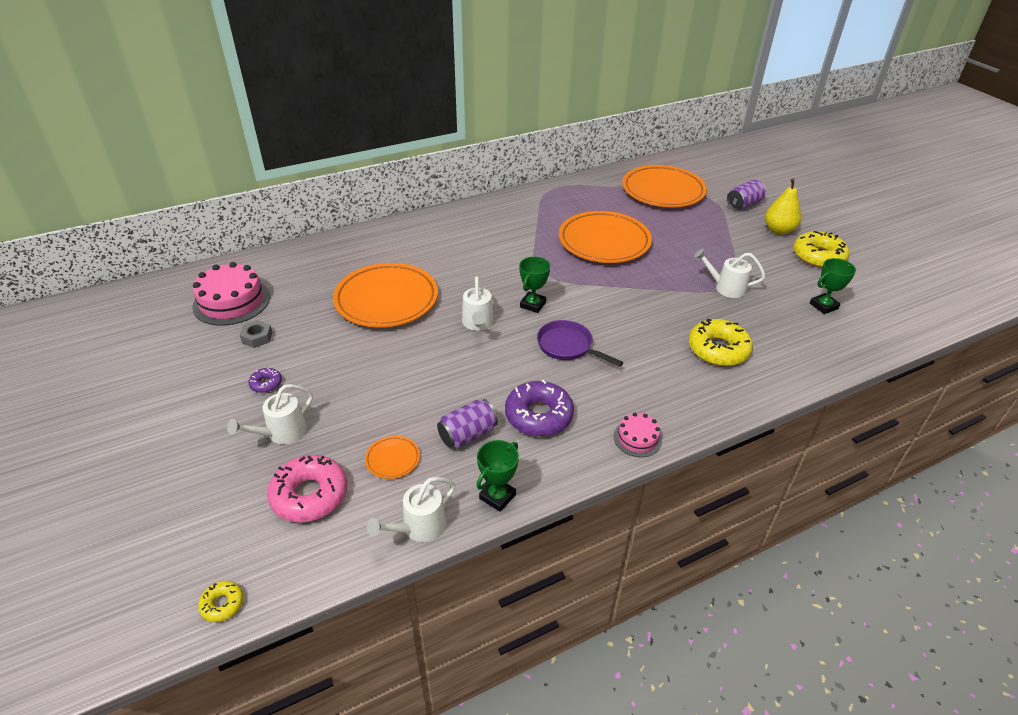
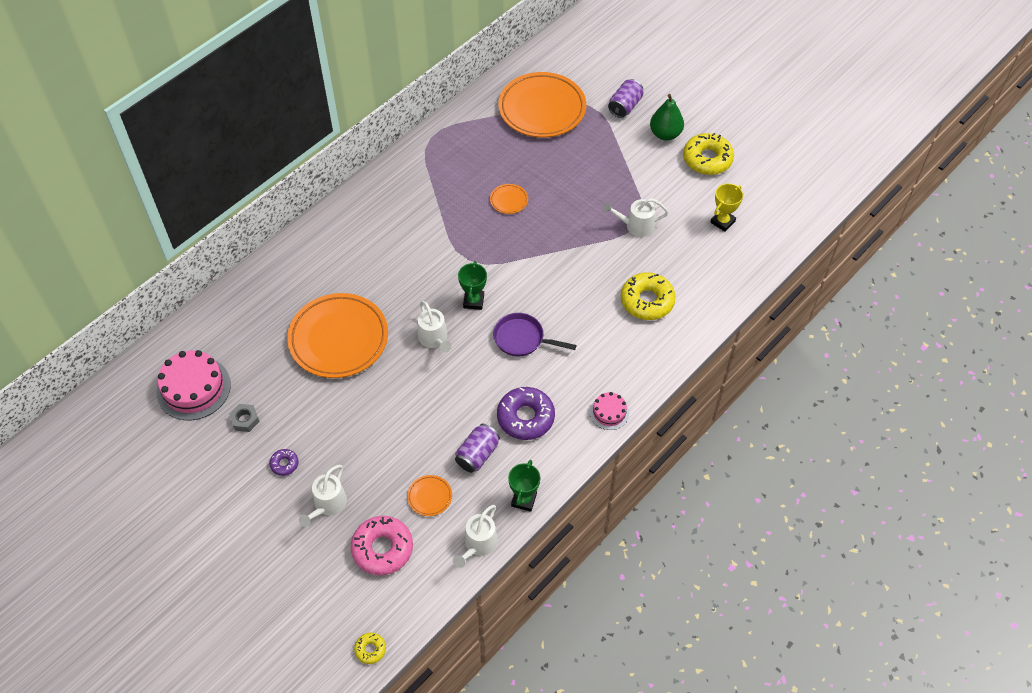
camera: 20 degrees left, 15 degrees up
orange plate [559,211,652,263] -> orange plate [490,184,528,214], size x0.41
yellow pear [765,178,801,235] -> green pear [650,94,684,141]
green trophy [810,258,856,314] -> yellow trophy [711,184,743,232]

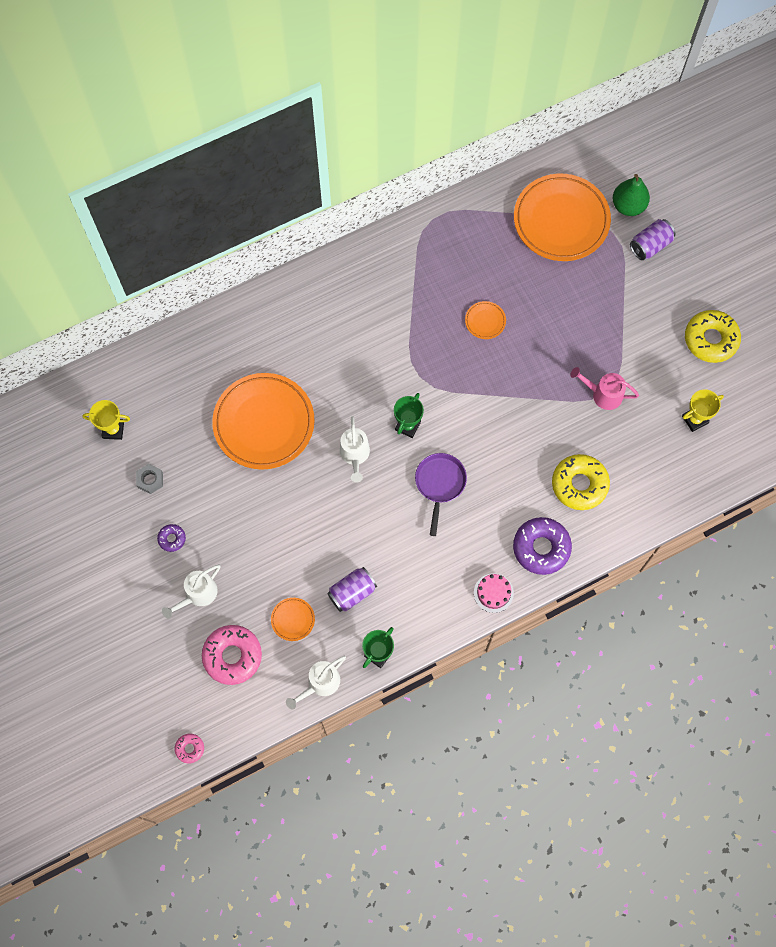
camera: 20 degrees right, 15 degrees up
pink cake [157,350,231,420] -> yellow trophy [83,400,130,440]
yellow donut [354,633,386,664] -> pink donut [175,733,204,764]
purple pan [493,313,577,356] -> purple pan turned 60 degrees clockwise [415,453,467,536]
purple donut [497,387,555,440] -> purple donut moved to [513,517,572,575]
white watering can [603,198,669,237] -> pink watering can [570,367,639,410]
green pear [650,94,684,141] -> green pear moved to [613,174,650,216]

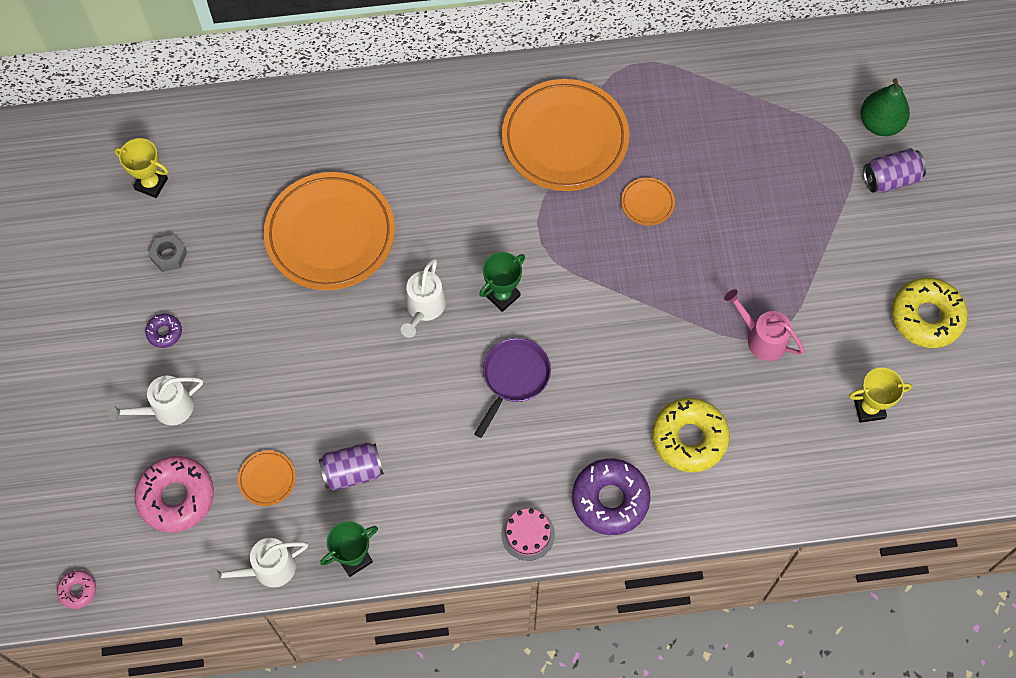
camera: 20 degrees right, 5 degrees down
orange plate [514,174,611,261] -> orange plate moved to [502,79,629,191]

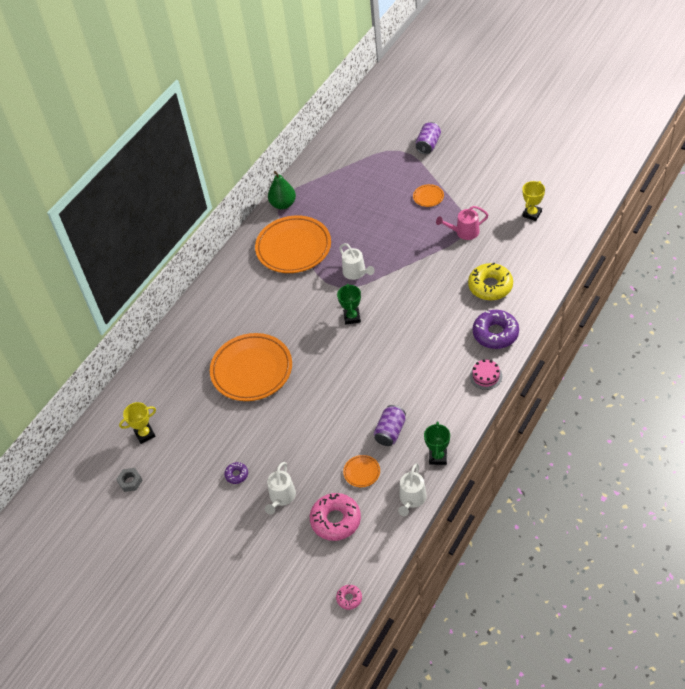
camera: 45 degrees left, 15 degrees down
grey nut [148,235,187,272] -> grey nut moved to [116,468,143,492]
white watering can [401,258,446,338] -> white watering can moved to [339,243,375,280]
purple pan [474,338,551,438] -> none
orange plate [621,178,675,225] -> orange plate moved to [413,184,444,207]
green pear [860,78,910,136] -> green pear moved to [268,171,296,209]
yellow donut [892,278,968,348] -> none

